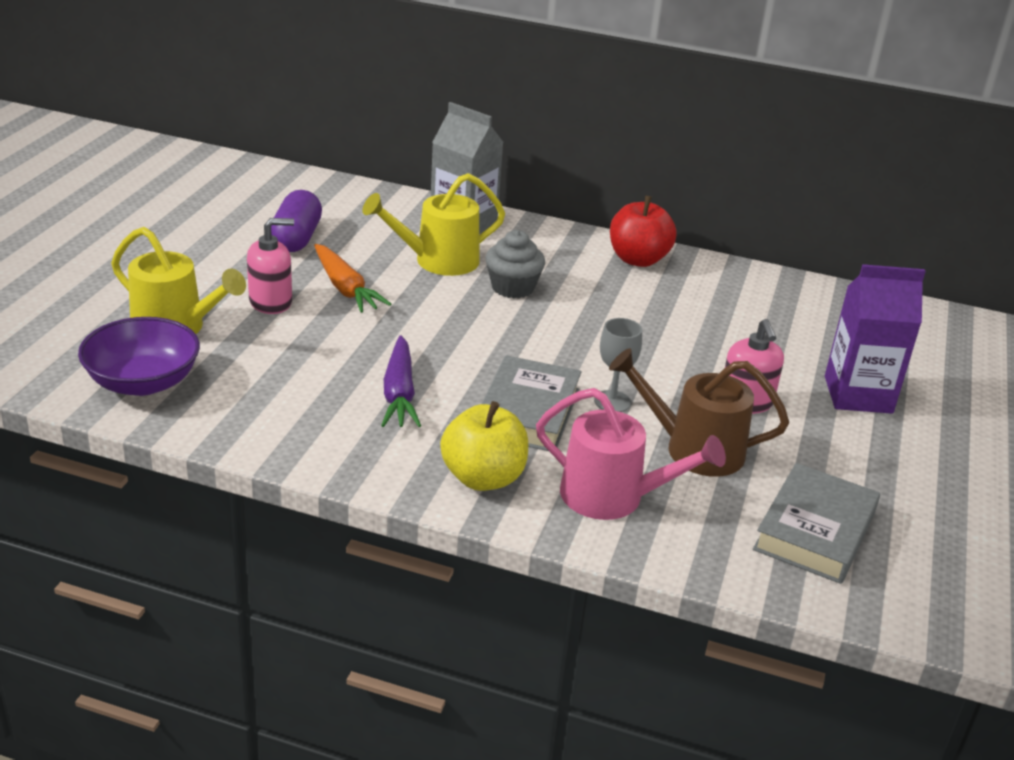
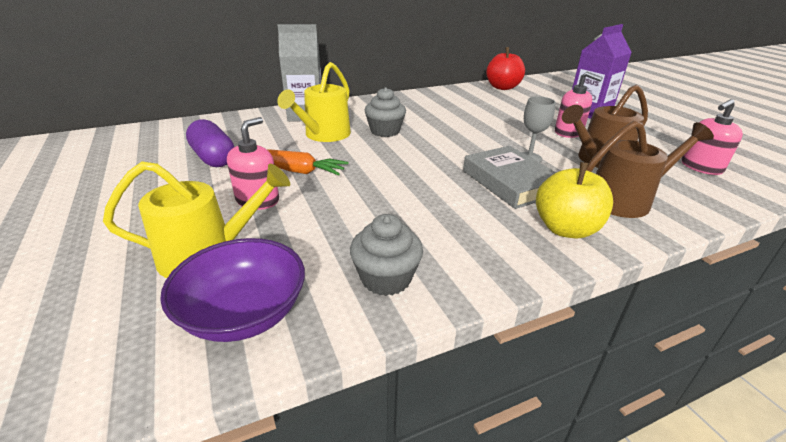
camera: 40 degrees left, 0 degrees up
purple carrot [381,335,421,427] -> none
pink watering can [536,388,726,520] -> brown watering can [586,121,714,218]
red apple [610,196,676,267] -> red apple moved to [486,47,525,90]
grey book [753,463,880,584] -> pink soap dispenser [682,99,743,175]
none -> grey cupcake [350,214,423,296]

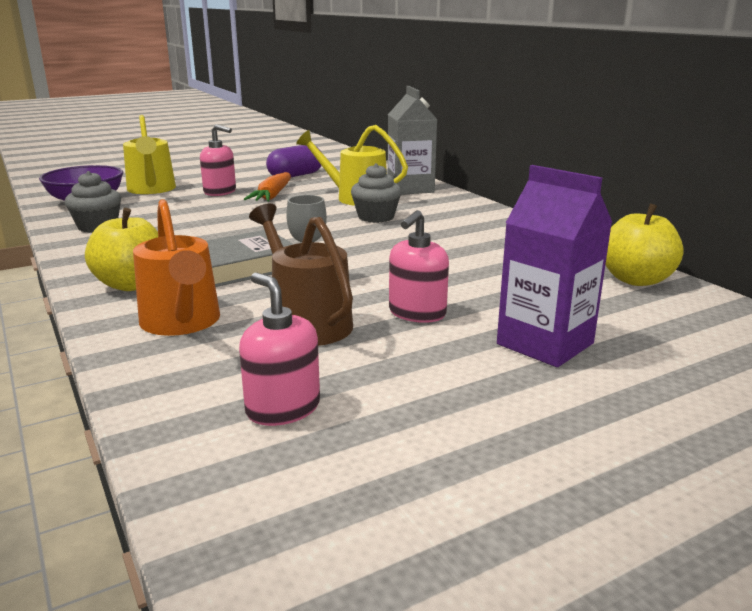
camera: 85 degrees right, 10 degrees down
red apple [486,47,525,90] -> yellow apple [605,204,684,286]
brown watering can [586,121,714,218] -> orange watering can [133,199,220,336]

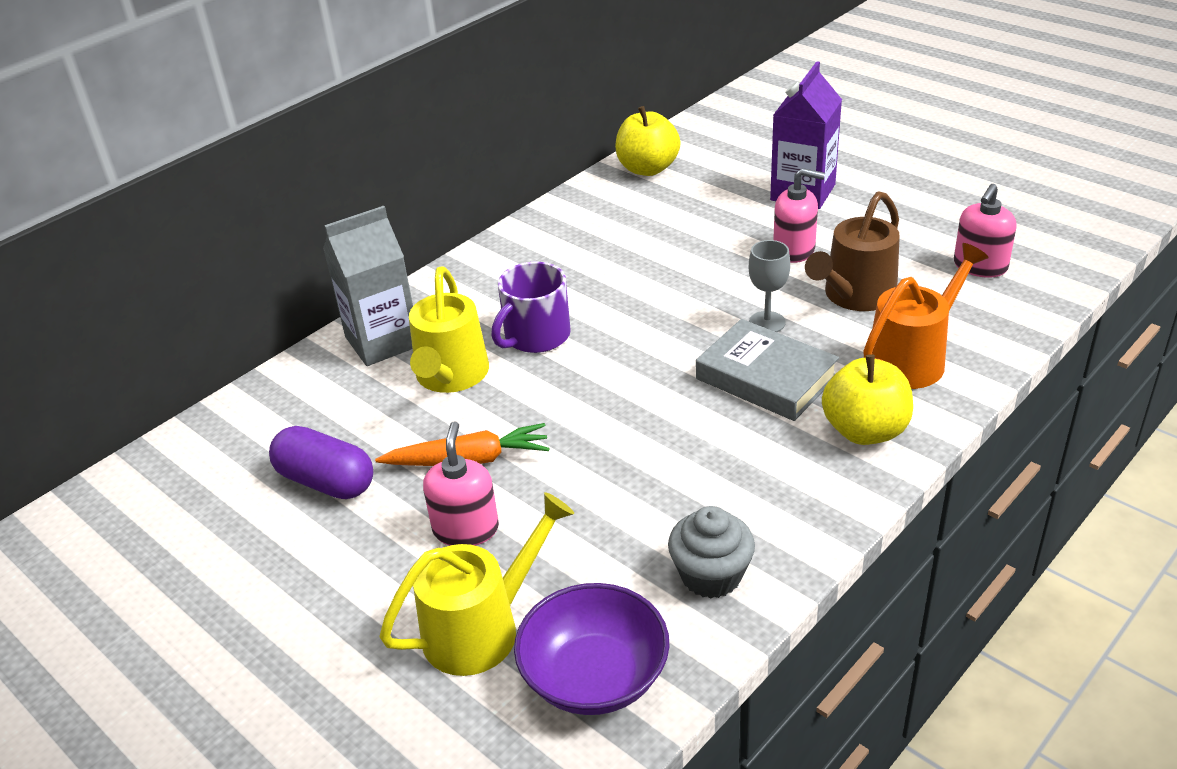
camera: 105 degrees left, 15 degrees up
grey cupcake [351,163,401,223] -> purple mug [491,262,571,353]

